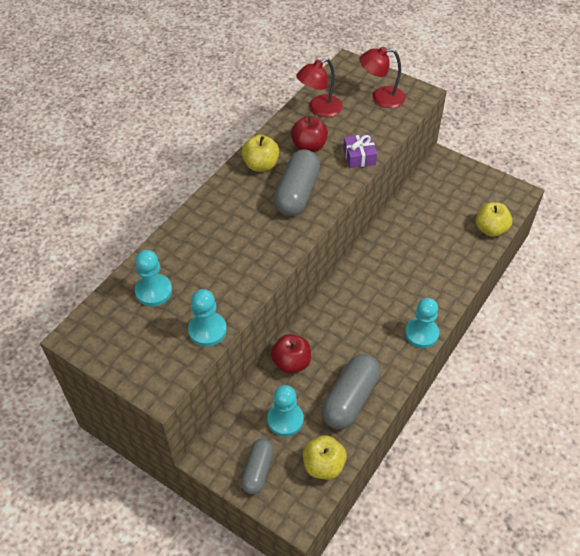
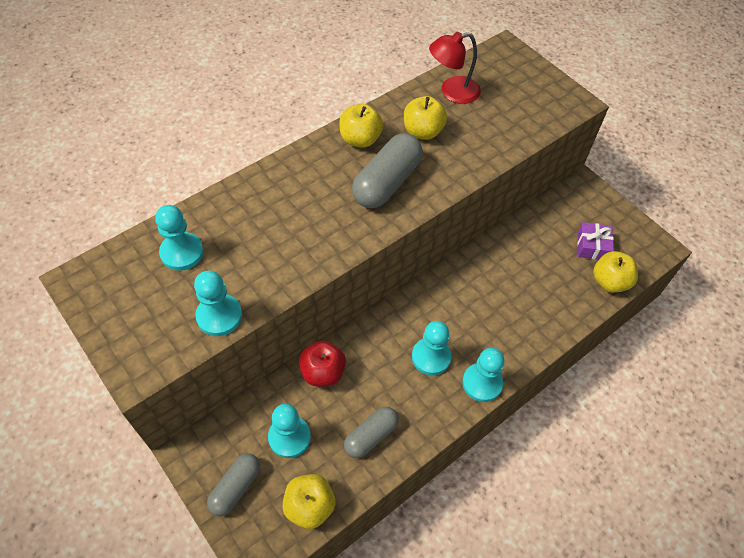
camera: 15 degrees right, 5 degrees up
red apple [291,116,328,152] -> yellow apple [404,96,447,140]
grey capsule [322,354,381,429] -> grey capsule [344,407,399,458], size x0.63
purple gift [343,134,377,168] -> purple gift moved to [577,222,614,260]
red lamp [359,46,406,108] -> none
none -> turquoise pawn [412,321,451,375]

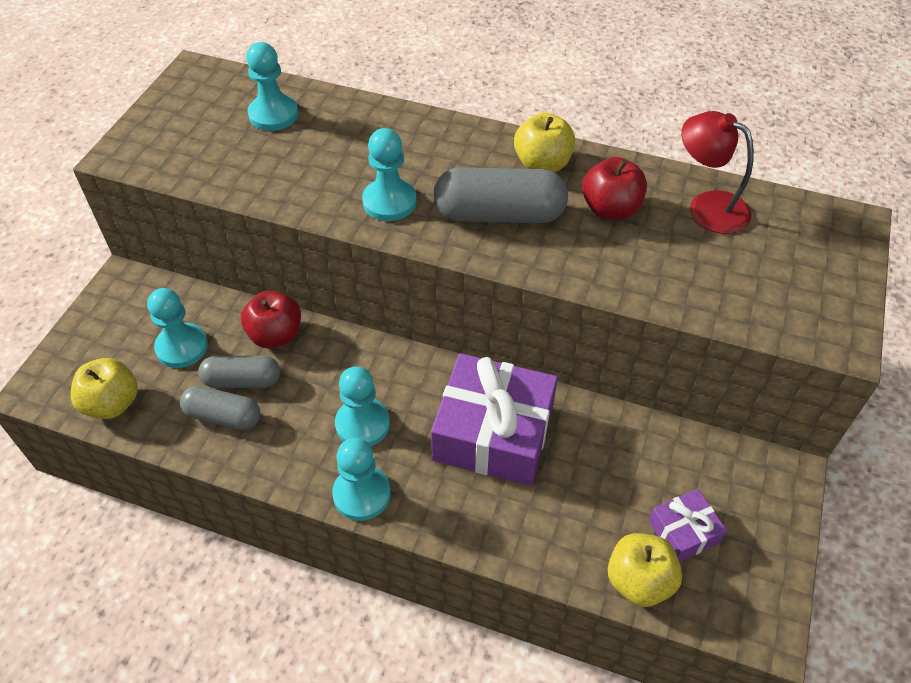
camera: 60 degrees right, 5 degrees down
turquoise pawn [194,271,242,336] -> turquoise pawn moved to [362,128,417,221]
grey capsule [207,453,260,516] -> grey capsule moved to [198,356,280,388]
yellow apple [404,96,447,140] -> red apple [582,157,647,220]
none -> purple gift [431,353,558,486]

